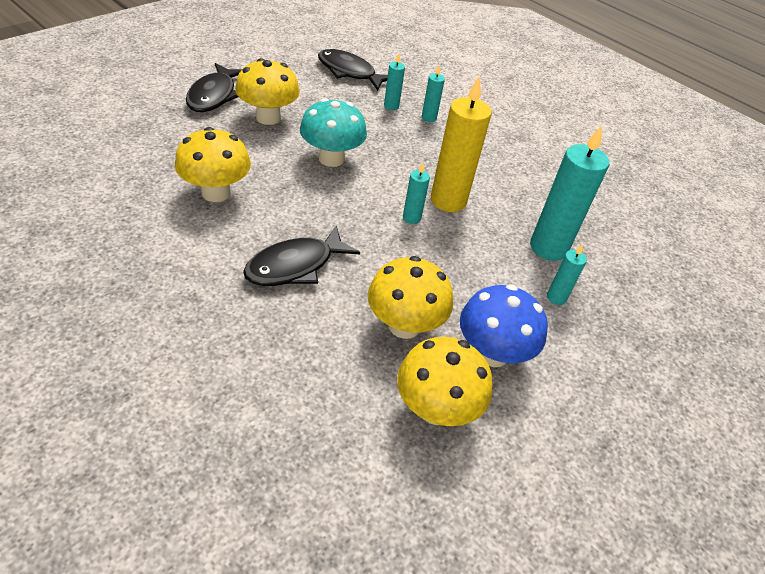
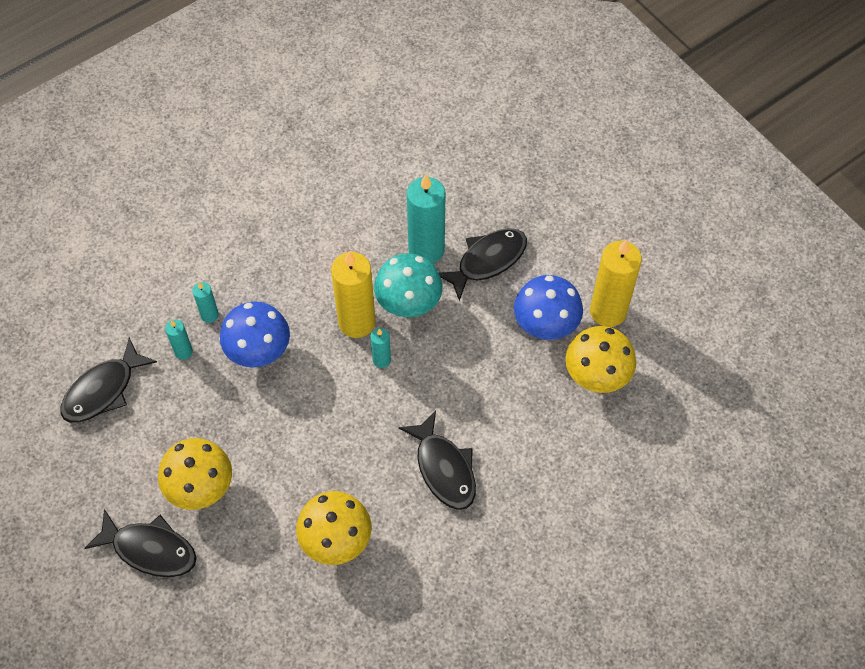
camera: 75 degrees left, 15 degrees up
turquoise mushroom [300,98,367,167] -> turquoise mushroom moved to [374,253,443,317]
yellow mushroom [368,256,453,339] -> none
turquoise candle [547,244,587,305] -> black fish [439,228,527,301]
none -> blue mushroom [220,302,290,367]
none -> yellow candle [590,239,642,327]

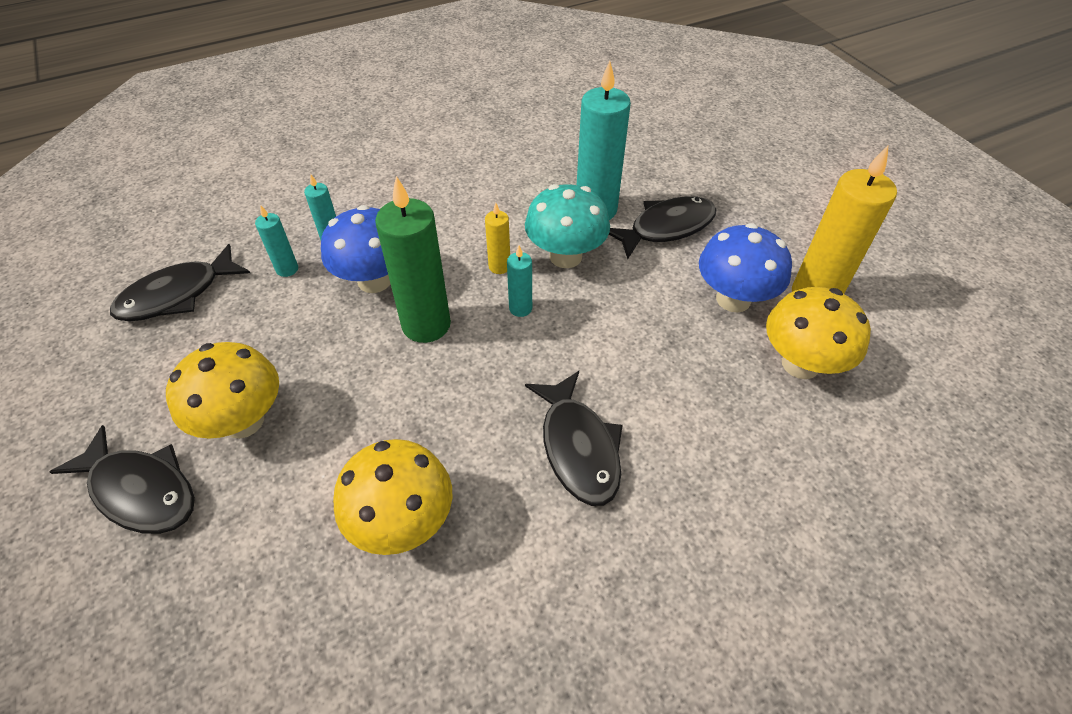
camera: 10 degrees right, 10 degrees down
yellow candle [331,251,376,338] -> yellow candle [485,203,510,274], size x0.49
none -> green candle [375,176,451,343]

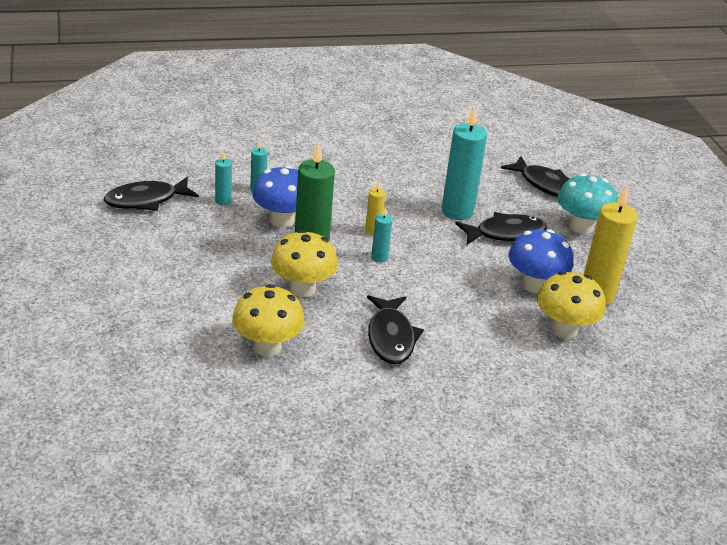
camera: 10 degrees right, 15 degrees down
black fish [50,425,195,534] -> black fish moved to [501,156,570,197]
yellow mushroom [166,342,279,439] -> yellow mushroom moved to [271,230,338,297]
turquoise mushroom [525,184,610,268] -> turquoise mushroom moved to [557,173,617,234]

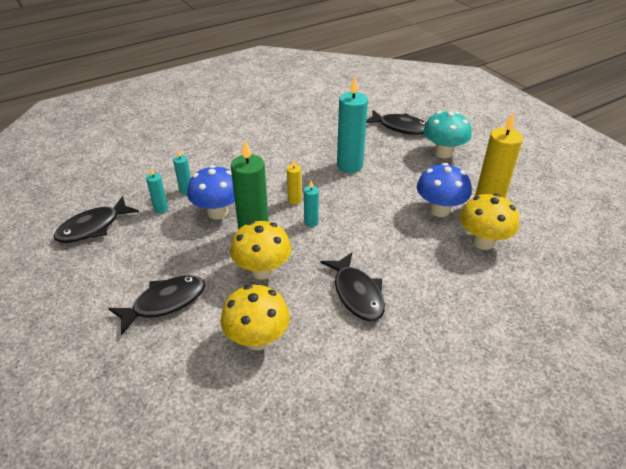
camera: 15 degrees left, 5 degrees up
black fish [455,212,547,245] -> black fish moved to [108,275,205,335]

